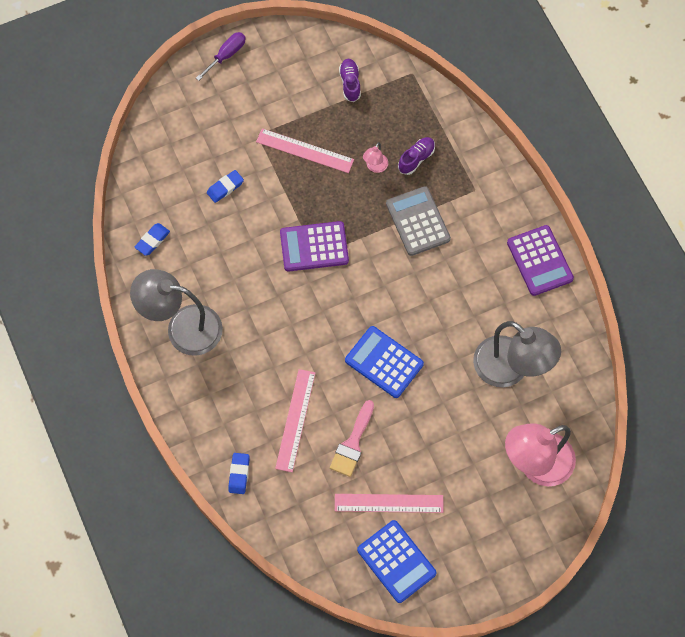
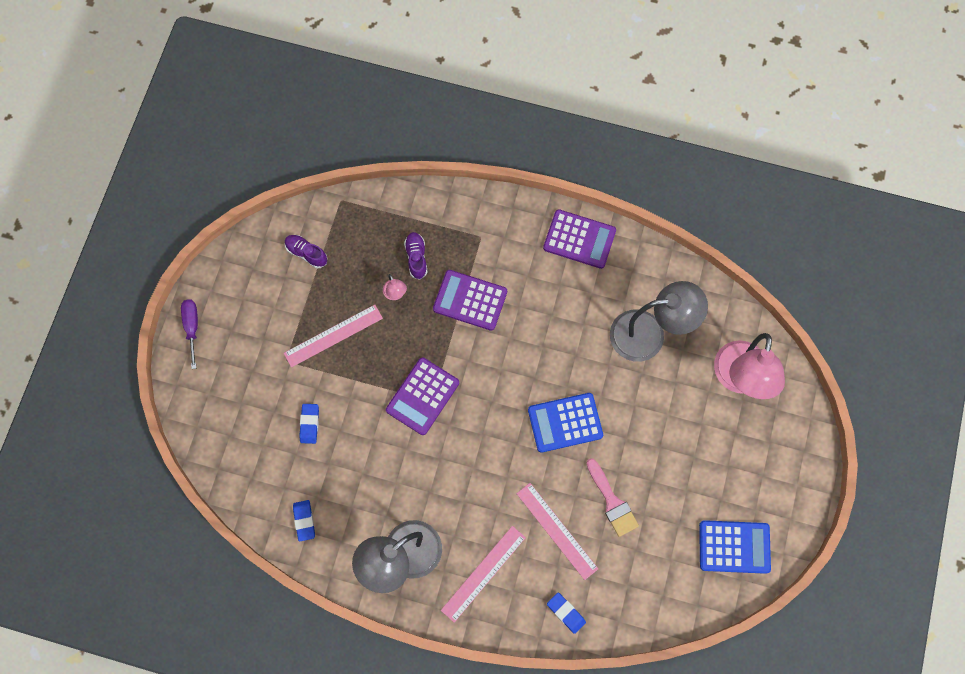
camera: 50 degrees left, 5 degrees up
pink ruler [335,494,443,513] -> pink ruler moved to [441,526,526,623]
grey calculator [386,186,451,256] -> purple calculator [433,270,507,331]

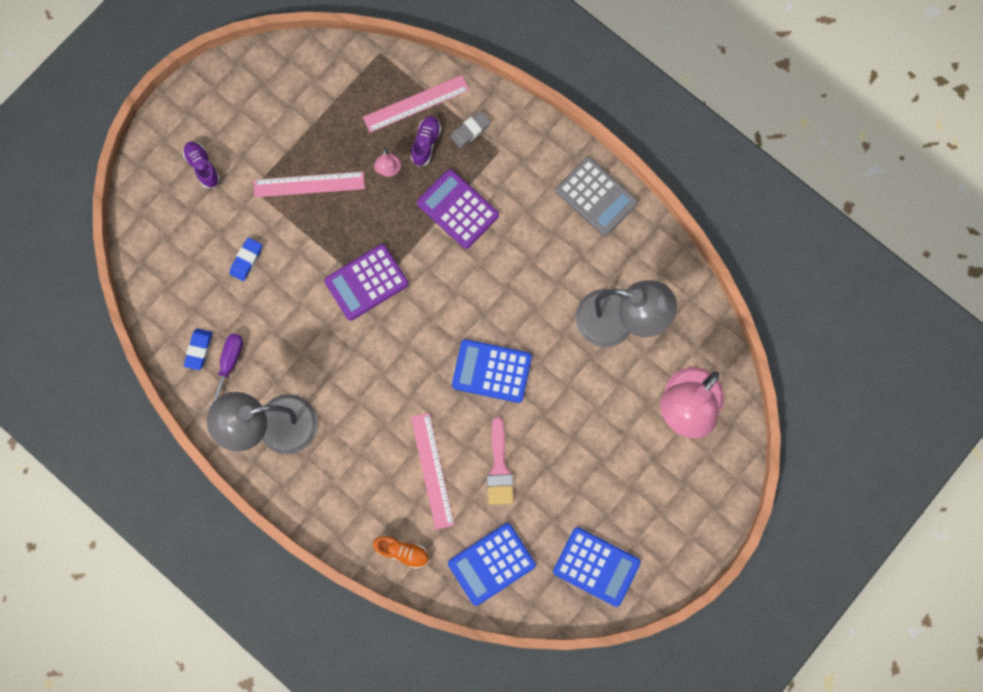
camera: 25 degrees right, 5 degrees up
purple screwdriver [181,300,198,369] -> purple screwdriver moved to [211,333,243,405]
purple shoe [285,235,327,268] -> purple shoe moved to [183,141,220,188]
pink ruler [441,526,526,623] -> pink ruler moved to [363,75,469,133]
purple calculator [543,209,616,269] -> grey calculator [556,157,638,236]
blue eraser [547,592,586,634] -> orange shoe [373,535,429,569]
none -> blue calculator [448,523,536,606]
none -> grey eraser [450,111,491,148]

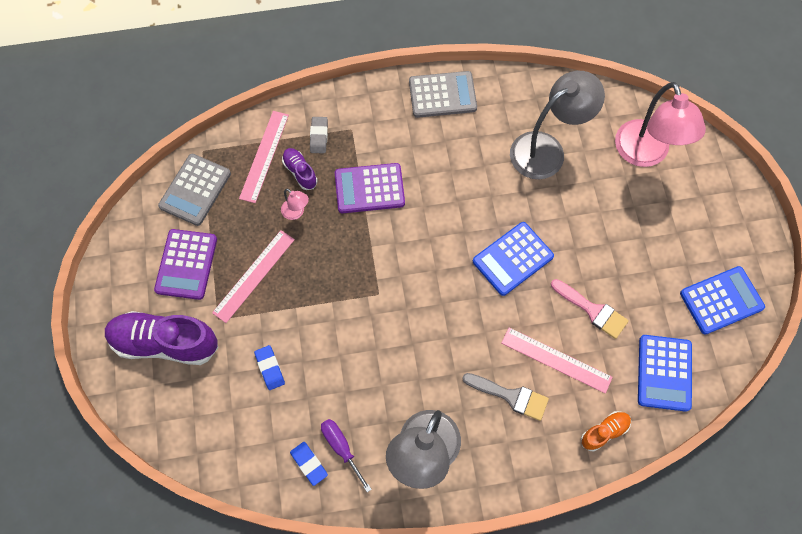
camera: 50 degrees left, 10 degrees down
purple shoe [183,141,220,188] -> purple shoe [105,311,219,365], size x2.06
purple calculator [324,244,409,321] -> purple calculator moved to [154,229,217,300]
none -> grey calculator [158,154,231,226]
none -> grey brush [462,373,549,421]

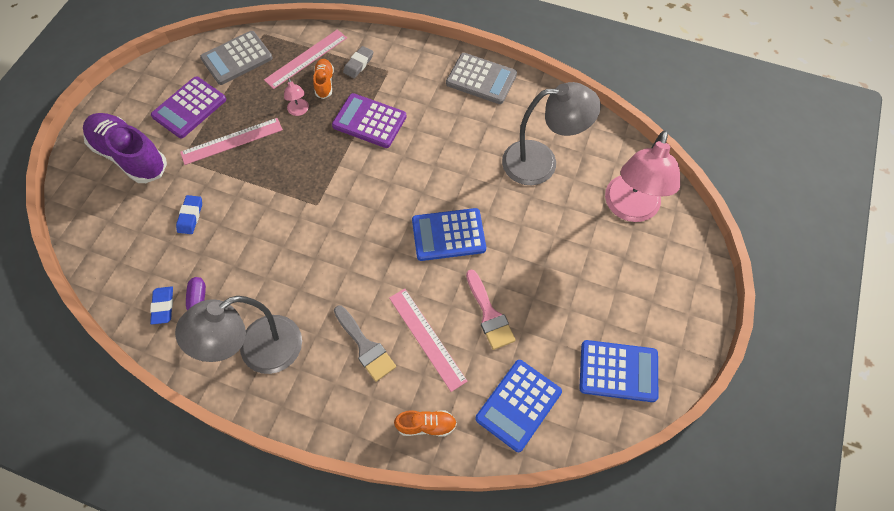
camera: 30 degrees right, 5 degrees down
purple shoe [282,148,317,190] -> orange shoe [313,59,334,99]

